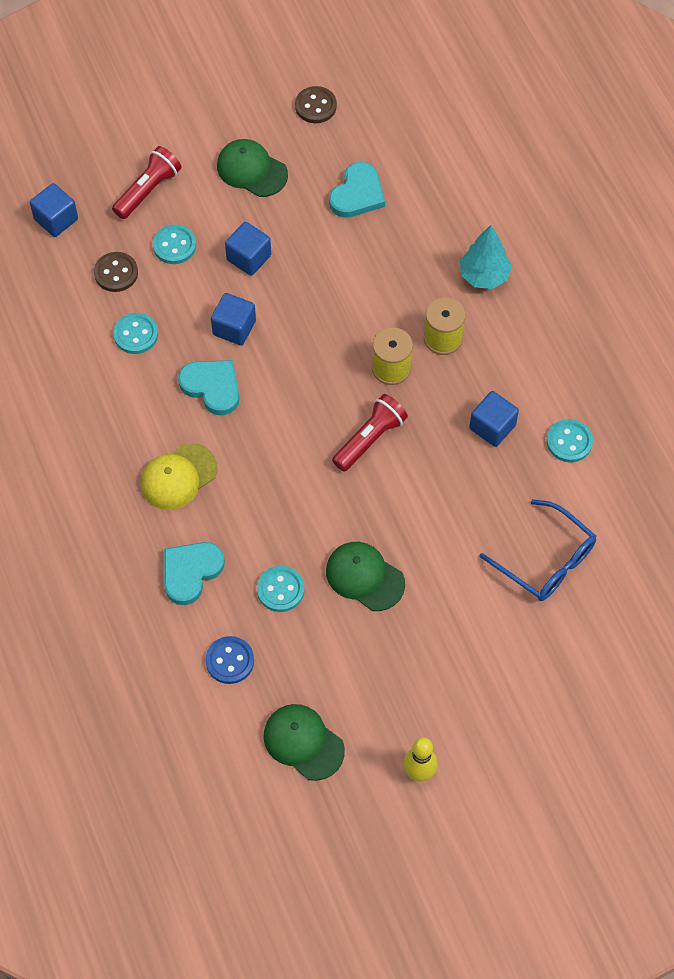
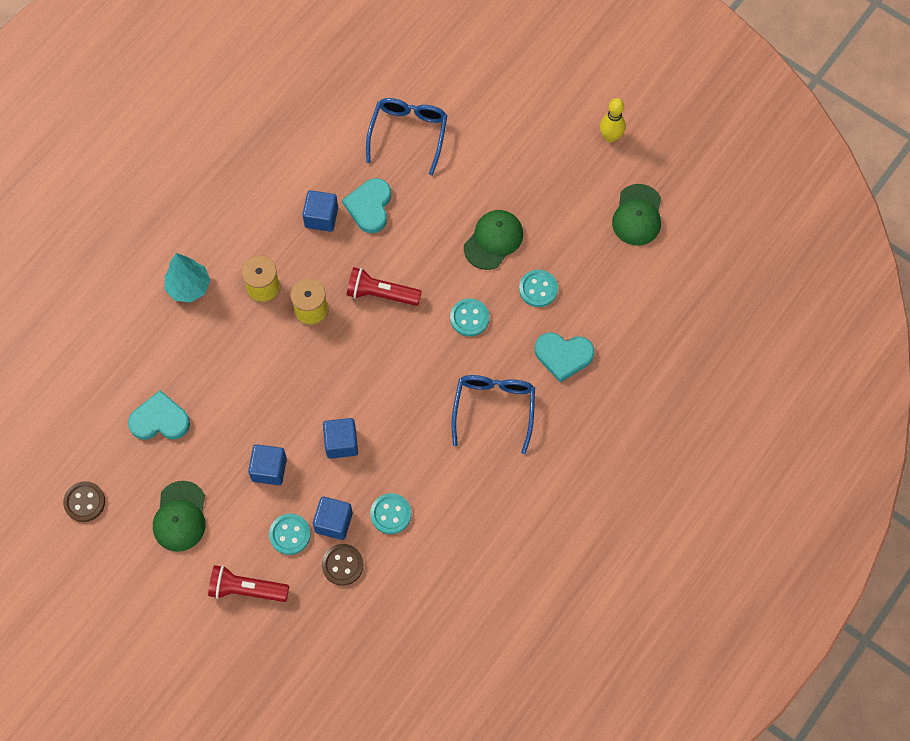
camera: 120 degrees left, 5 degrees up
blue cube [30,183,78,237] -> blue cube moved to [313,497,353,540]
yellow cap [141,443,217,510] -> blue glasses [452,375,535,454]
turquoise heart [178,360,239,415] -> turquoise heart moved to [342,178,391,233]
blue button [205,636,254,684] -> none
green cap [326,542,405,611] -> green cap turned 150 degrees counterclockwise [464,210,523,270]
turquoise button [547,419,593,462] -> turquoise button moved to [450,298,489,337]

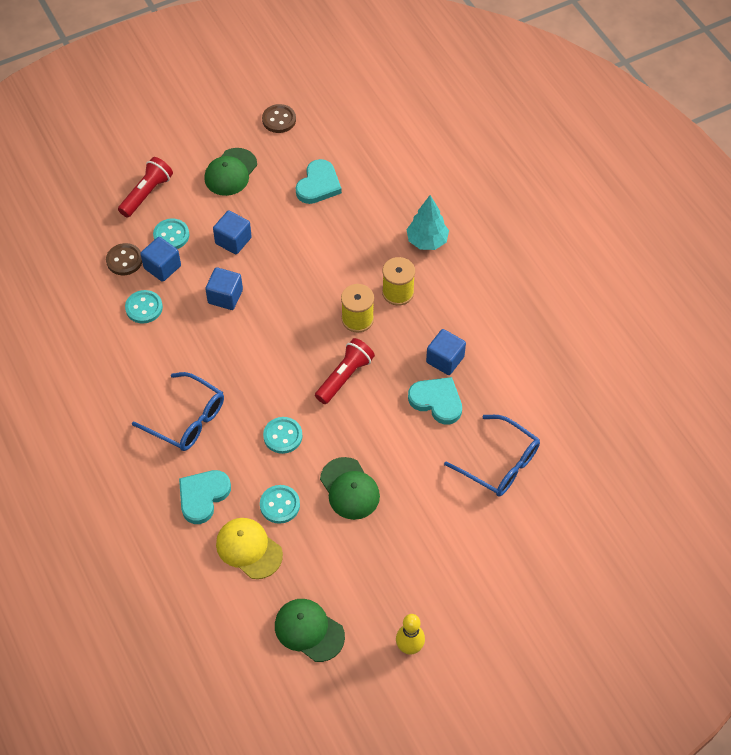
camera: 115 degrees right, 10 degrees down
green cap [153,481,205,552] -> green cap turned 90 degrees counterclockwise [204,148,257,196]
none -> yellow cap [216,518,283,579]

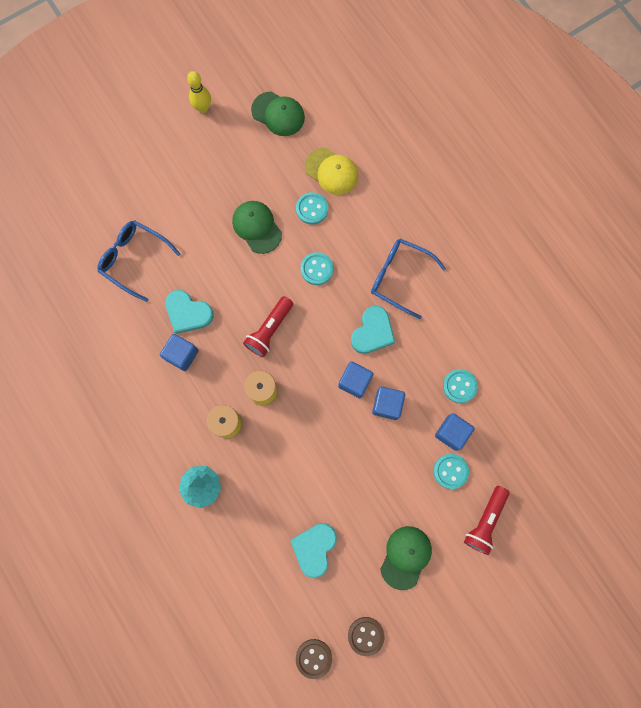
camera: 175 degrees right, 20 degrees up
brown button [106,243,142,275] -> brown button moved to [296,639,332,679]
turquoise heart [179,470,231,524] -> turquoise heart moved to [351,306,395,354]
blue cube [213,211,252,254] -> blue cube moved to [338,361,373,398]

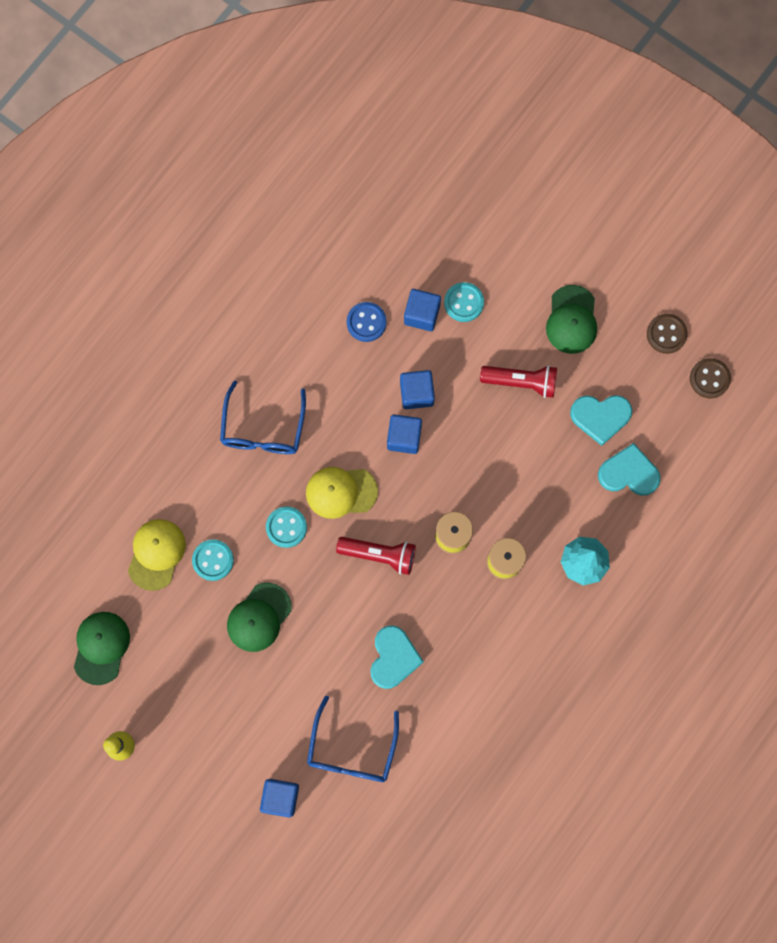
camera: 110 degrees left, 0 degrees up
blue cube [160,334,199,371] -> blue cube moved to [260,779,299,817]
turquoise heart [351,306,395,354] -> turquoise heart moved to [598,443,661,496]
green cap [380,526,432,590] -> green cap turned 90 degrees counterclockwise [546,285,597,354]
turquoise button [443,369,478,403] -> blue button [347,302,387,342]
red flashlight [464,486,509,555] -> red flashlight moved to [480,365,557,398]
none -> yellow cap [306,467,378,519]

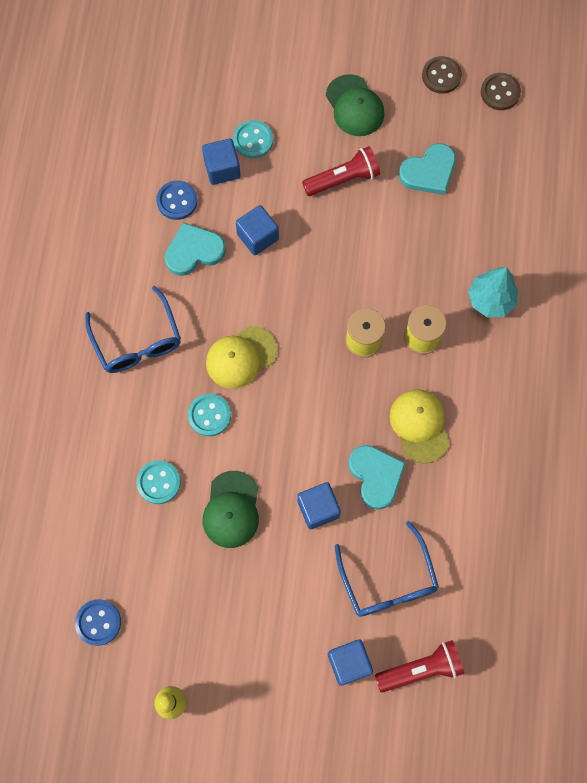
camera: 30 degrees left, 5 degrees down
green cap [74,612,130,685] -> blue button [75,599,121,646]
yellow cap [128,519,186,591] -> yellow cap moved to [390,389,450,463]
red flashlight [336,537,416,575] -> red flashlight moved to [375,640,464,693]
blue cube [387,415,422,454] -> blue cube moved to [297,482,341,529]
turquoise heart [598,443,661,496] -> turquoise heart moved to [165,222,226,276]

